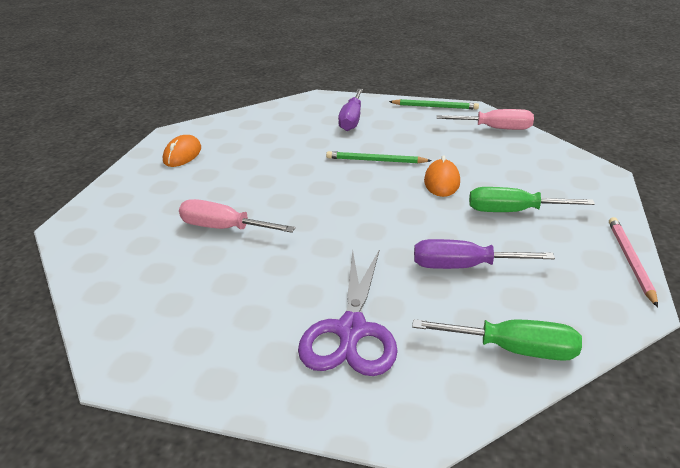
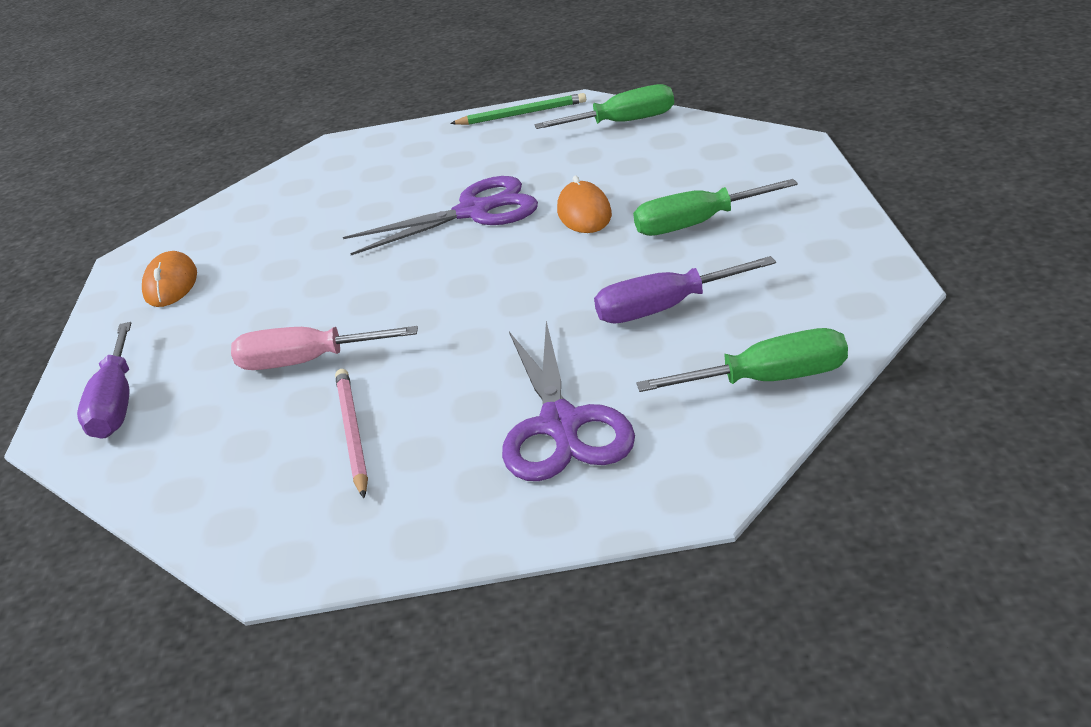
camera: 15 degrees left, 0 degrees up
green pencil [326,151,432,164] -> purple scissors [343,176,538,255]
purple screwdriver [338,89,363,131] -> purple screwdriver moved to [77,322,131,439]
pink screwdriver [437,109,534,130] -> green screwdriver [534,84,674,129]
pink pencil [609,217,658,307] -> pink pencil moved to [335,369,368,498]

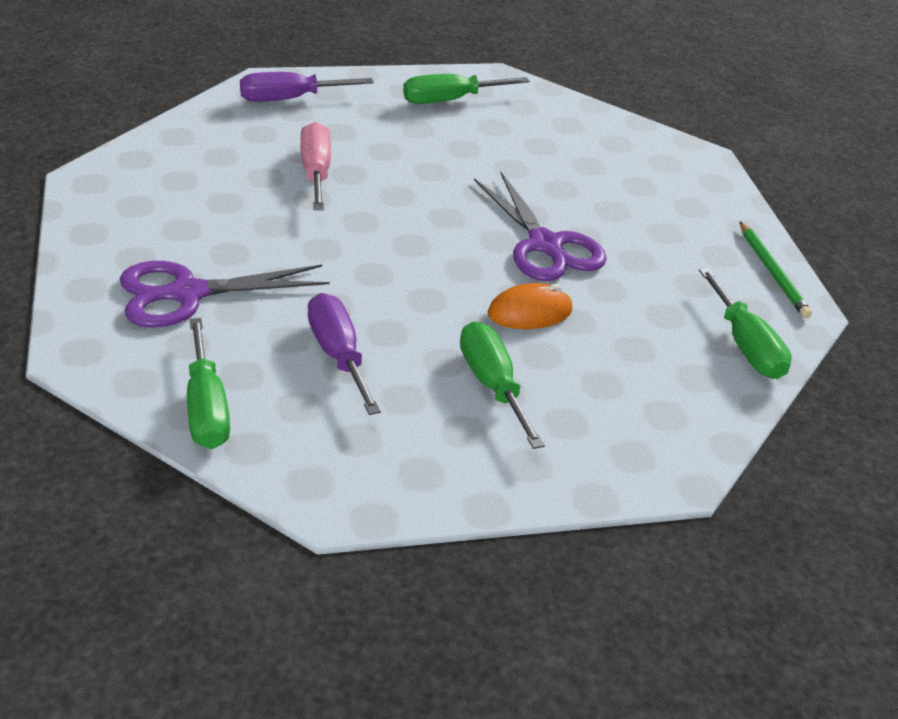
camera: 75 degrees right, 5 degrees up
orange mouse [142,251,197,307] -> green screwdriver [403,74,530,104]
pink pencil [335,369,368,498] -> none

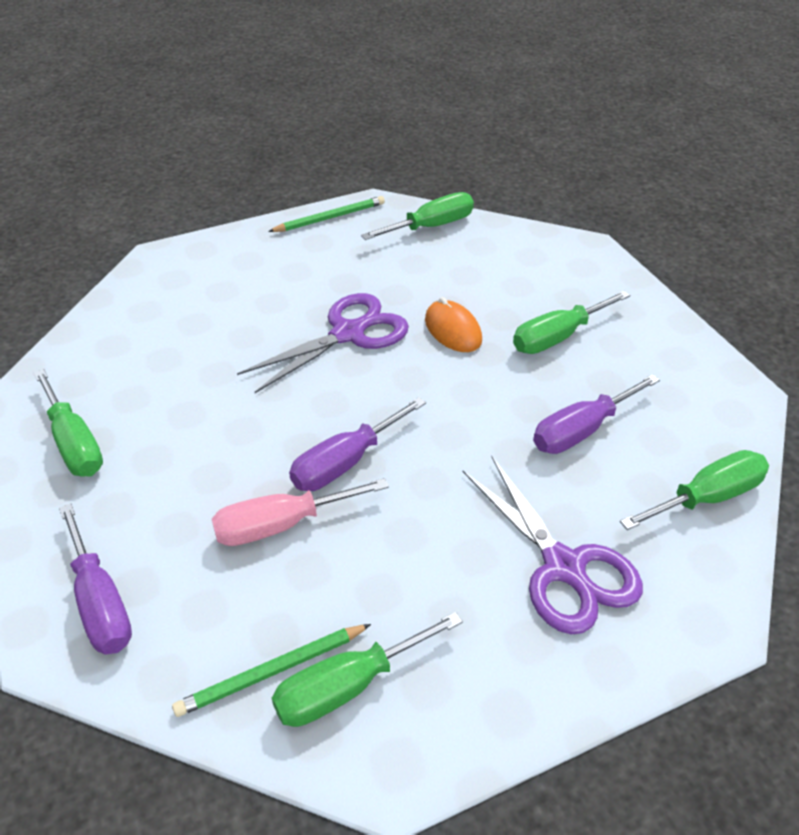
camera: 100 degrees left, 5 degrees up
none -> green pencil [172,624,371,717]
none -> green screwdriver [272,612,463,727]
none -> purple screwdriver [289,397,426,491]

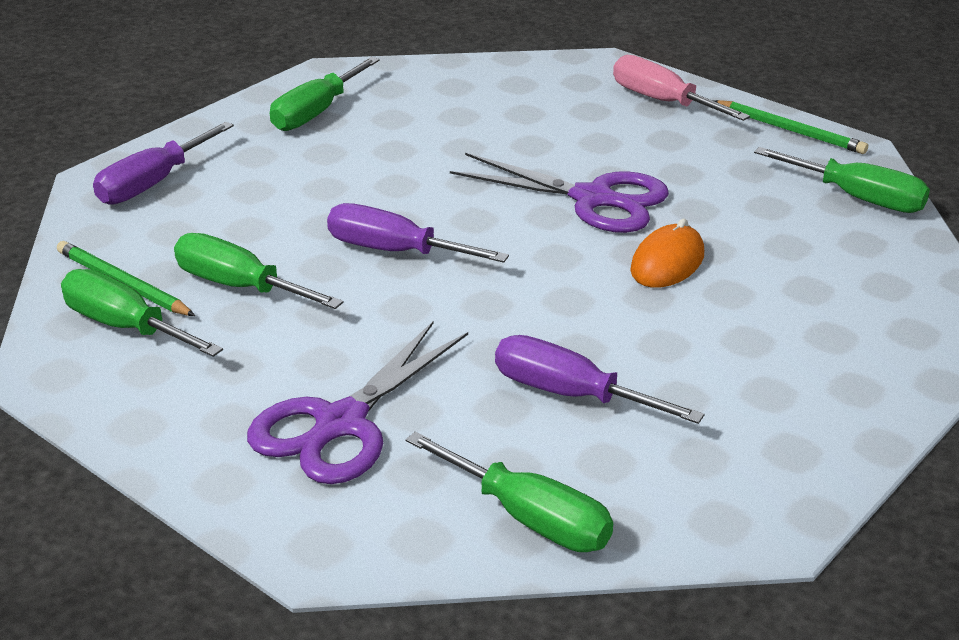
camera: 65 degrees right, 10 degrees down
pink screwdriver [212,478,389,546] -> pink screwdriver moved to [613,55,750,121]
green screwdriver [513,291,630,354] -> green screwdriver moved to [174,233,343,309]

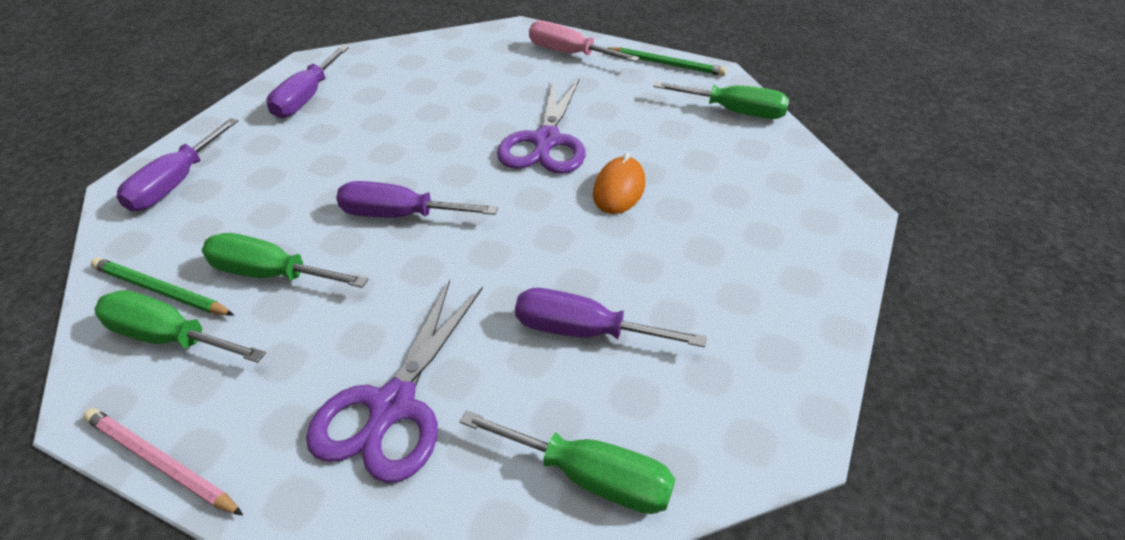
camera: 15 degrees left, 10 degrees up
green screwdriver [270,57,380,131] -> purple screwdriver [267,46,349,118]
purple scissors [450,153,669,233] -> purple scissors turned 90 degrees clockwise [497,78,585,174]
none -> pink pencil [83,408,243,515]

